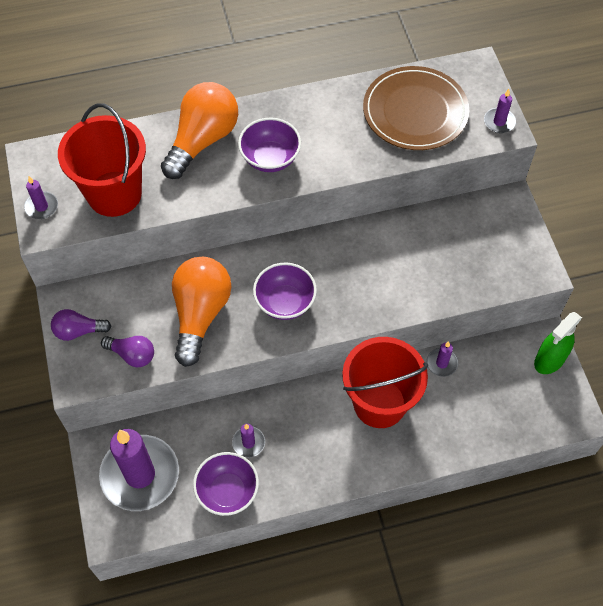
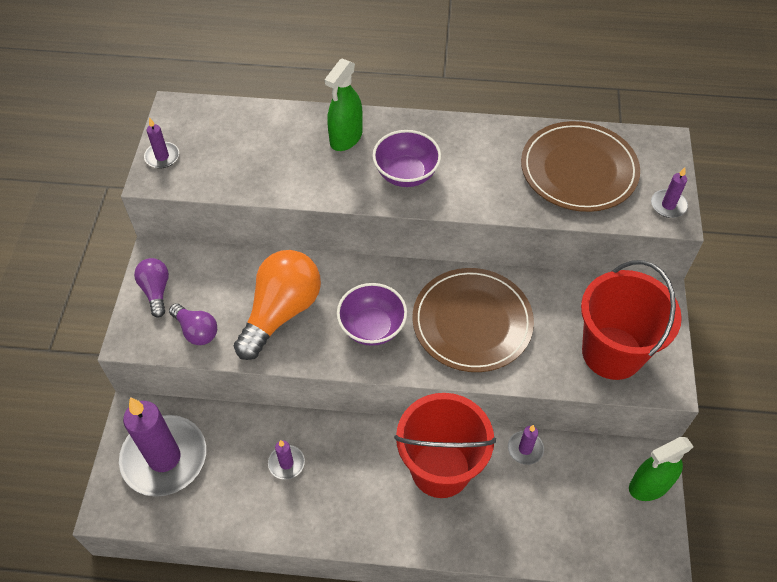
camera: 20 degrees right, 5 degrees down
purple light bulb [51,309,111,341] -> purple light bulb turned 60 degrees clockwise [134,258,169,317]
red bucket [58,104,146,217] -> red bucket moved to [581,260,682,380]
orange light bulb [161,82,238,179] -> green spray bottle [325,58,363,151]
purple bowl [193,452,259,516] -> none
none -> brown plate [413,268,534,372]

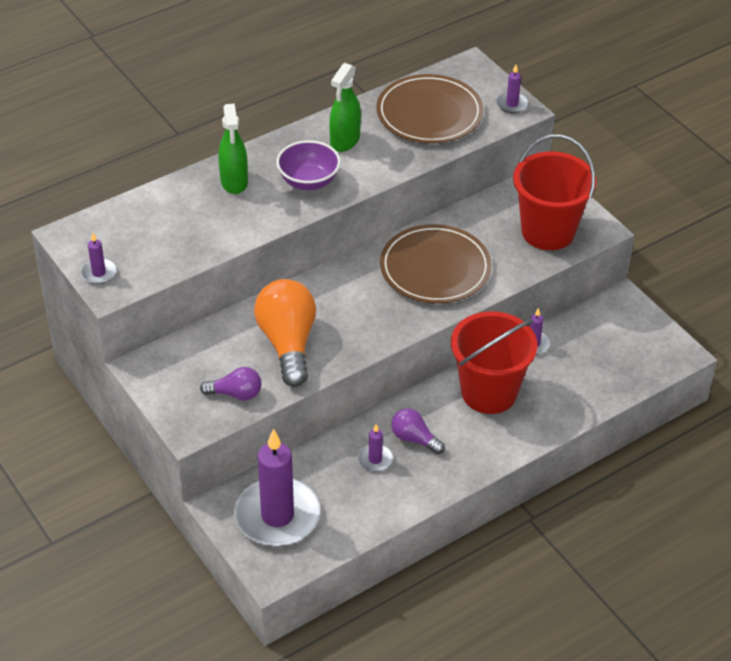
camera: 40 degrees left, 10 degrees down
purple light bulb [134,258,169,317] -> purple light bulb moved to [391,408,445,454]
purple bowl [337,283,407,346] -> none
green spray bottle [629,437,694,501] -> green spray bottle moved to [329,63,361,152]

